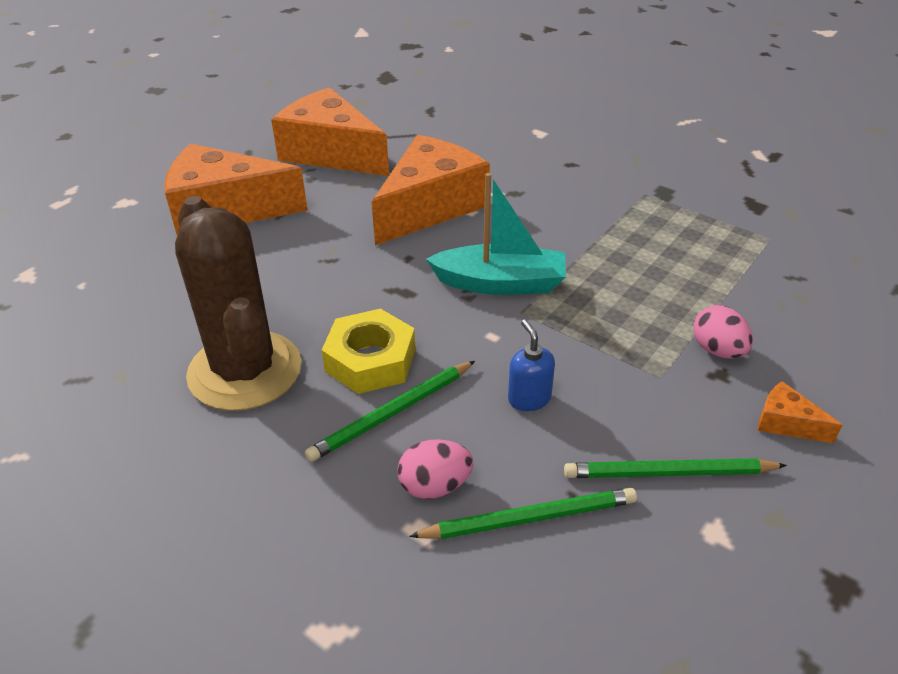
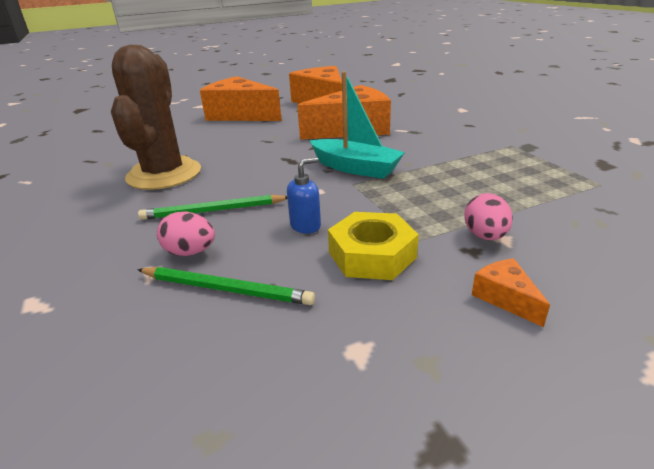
camera: 30 degrees right, 10 degrees down
yellow nut [322,309,415,394] -> yellow nut moved to [328,212,419,280]
blue soap dispenser [508,320,555,411] -> blue soap dispenser turned 45 degrees clockwise [287,157,321,234]
green pencil [564,458,787,478] -> none

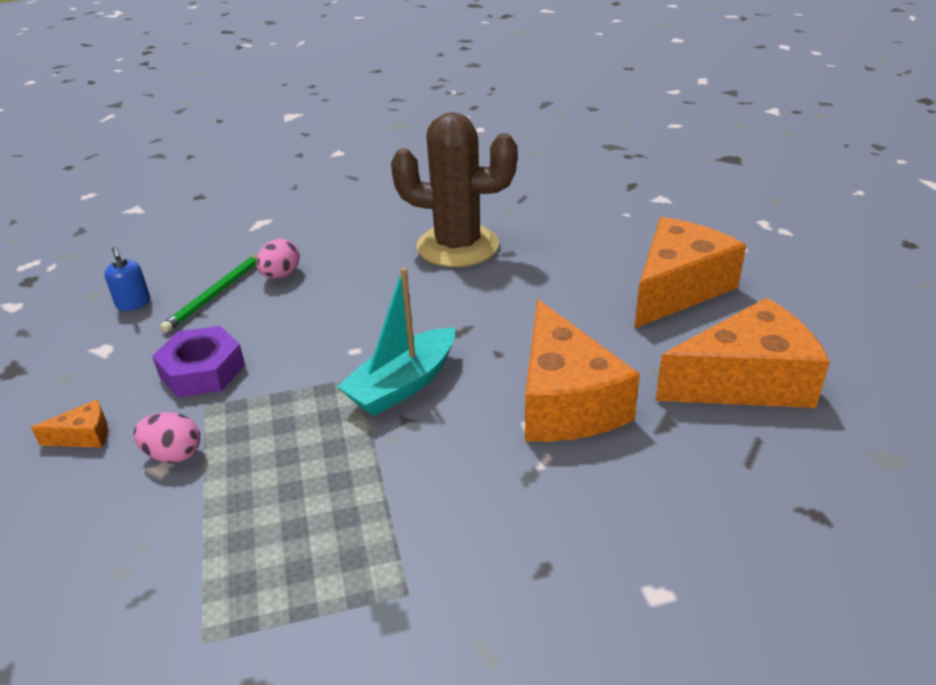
camera: 100 degrees right, 5 degrees up
green pencil [138,195,287,220] -> none
blue soap dispenser [287,157,321,234] -> blue soap dispenser moved to [104,246,150,311]
yellow nut [328,212,419,280] -> purple nut [152,326,245,397]

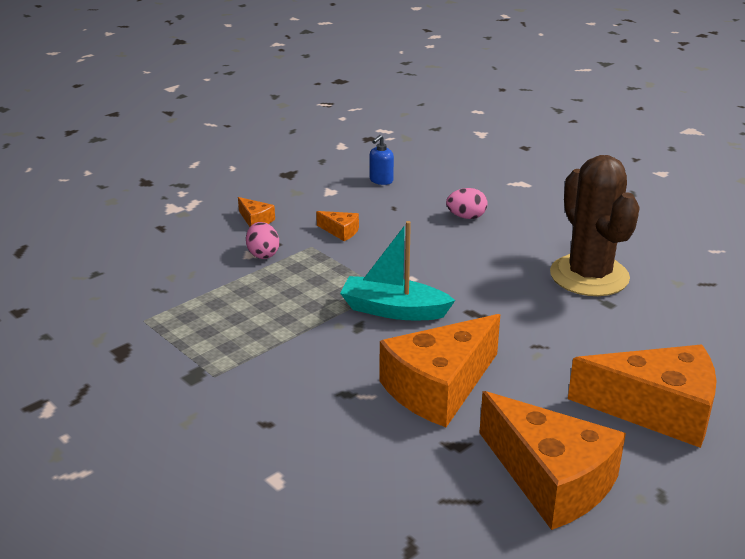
camera: 60 degrees right, 5 degrees down
purple nut [152,326,245,397] -> orange cheese [316,211,359,241]
green pencil [160,254,258,333] -> none

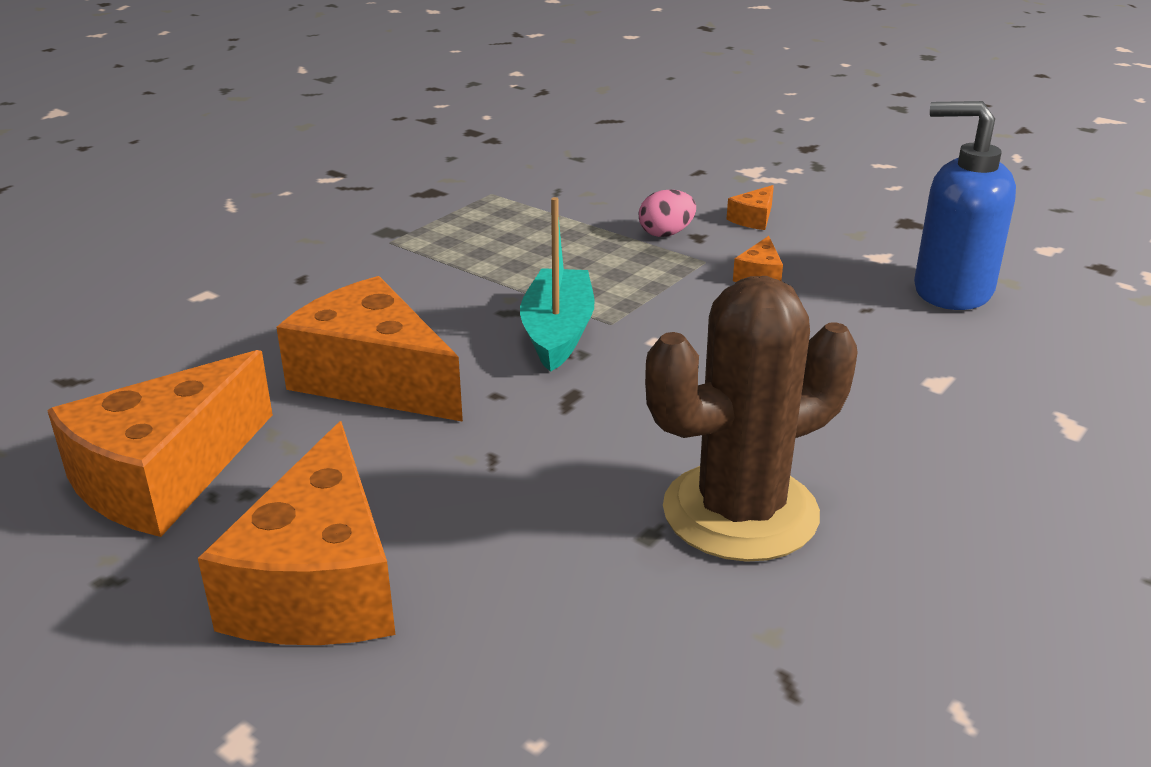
camera: 80 degrees right, 0 degrees up
blue soap dispenser [370,135,394,185] -> blue soap dispenser [914,101,1016,310], size x2.21
pink egg [446,188,488,219] -> none

